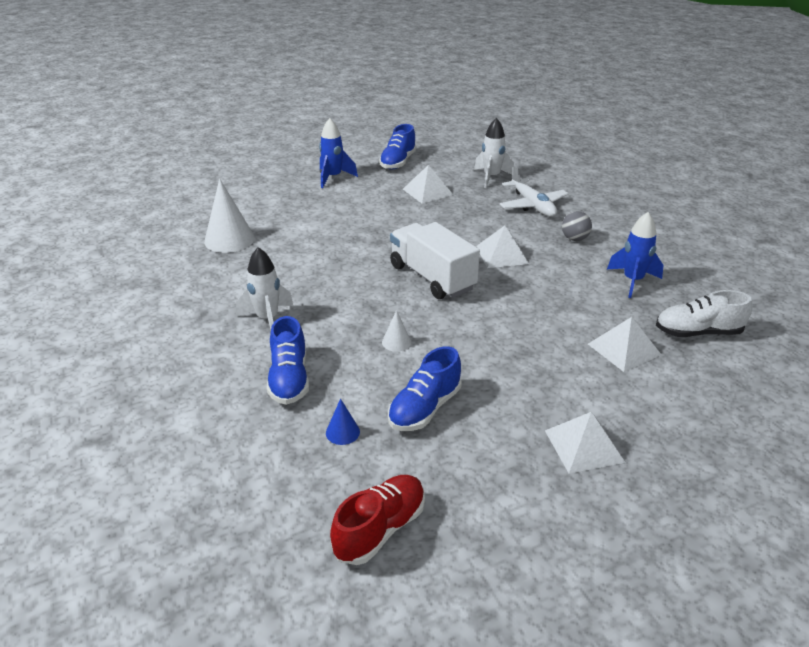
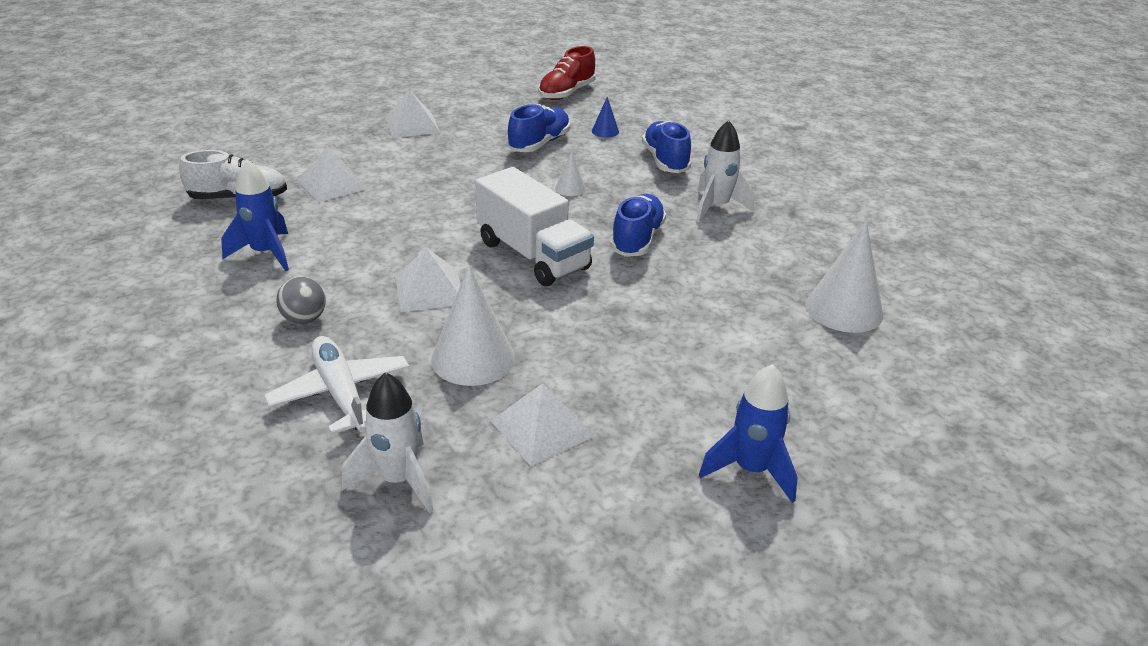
camera: 175 degrees right, 0 degrees up
blue shoe [379,124,416,169] -> blue shoe moved to [610,194,666,257]
none -> white cone [431,265,515,386]

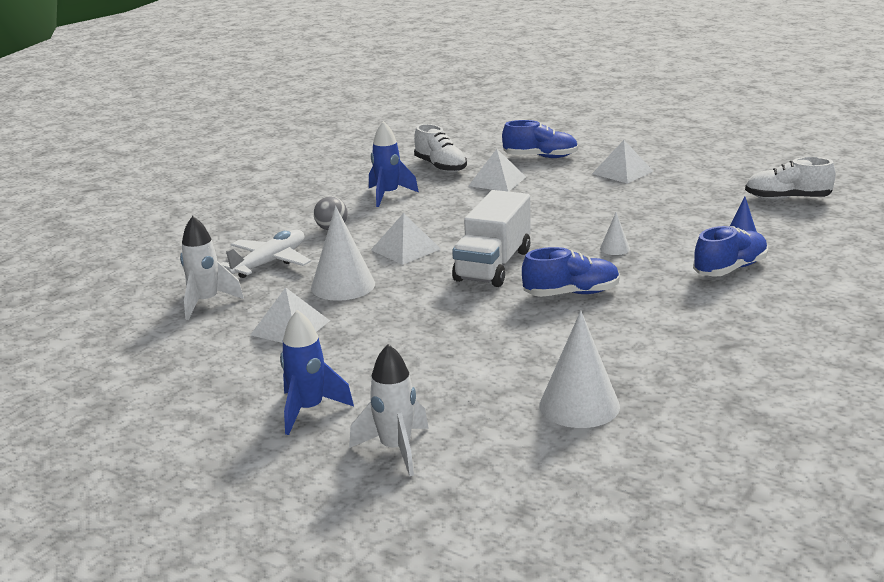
camera: 65 degrees right, 10 degrees down
blue shoe [507,104,570,152] -> blue shoe moved to [502,120,578,158]
red shoe [538,46,596,100] -> white shoe [745,157,836,200]
white rocket [696,120,754,222] -> white rocket moved to [349,344,429,476]

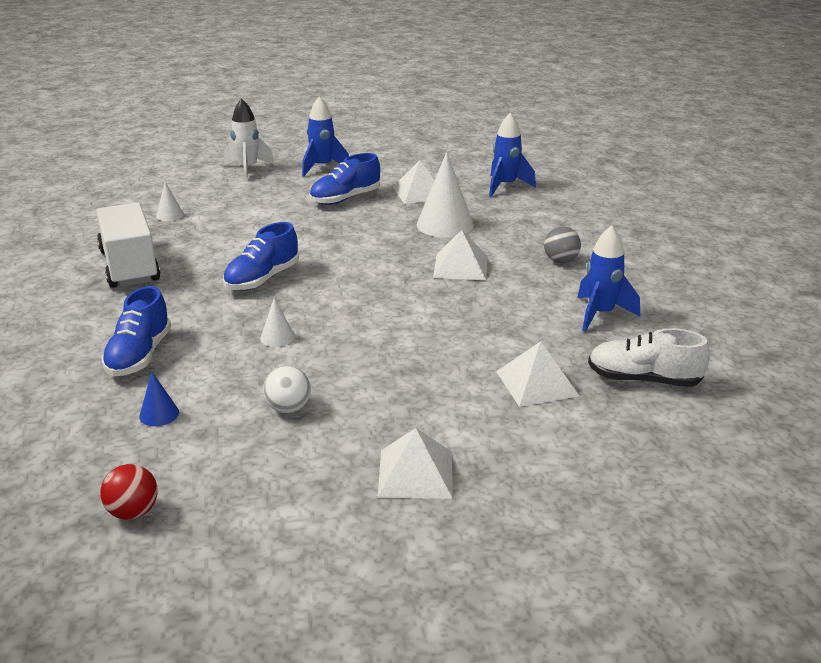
camera: 135 degrees right, 5 degrees up
white rocket [180,216,244,320] -> blue rocket [489,113,536,197]
white plane [220,230,311,278] -> none
white truck [452,190,531,287] -> white truck moved to [96,203,160,288]
blue shoe [502,120,578,158] -> blue shoe moved to [309,153,380,205]
white cone [540,311,620,428] -> white cone [156,182,184,221], size x0.49
white shoe [745,157,836,200] -> red ball [100,464,157,520]
none -> white ball [263,366,311,413]

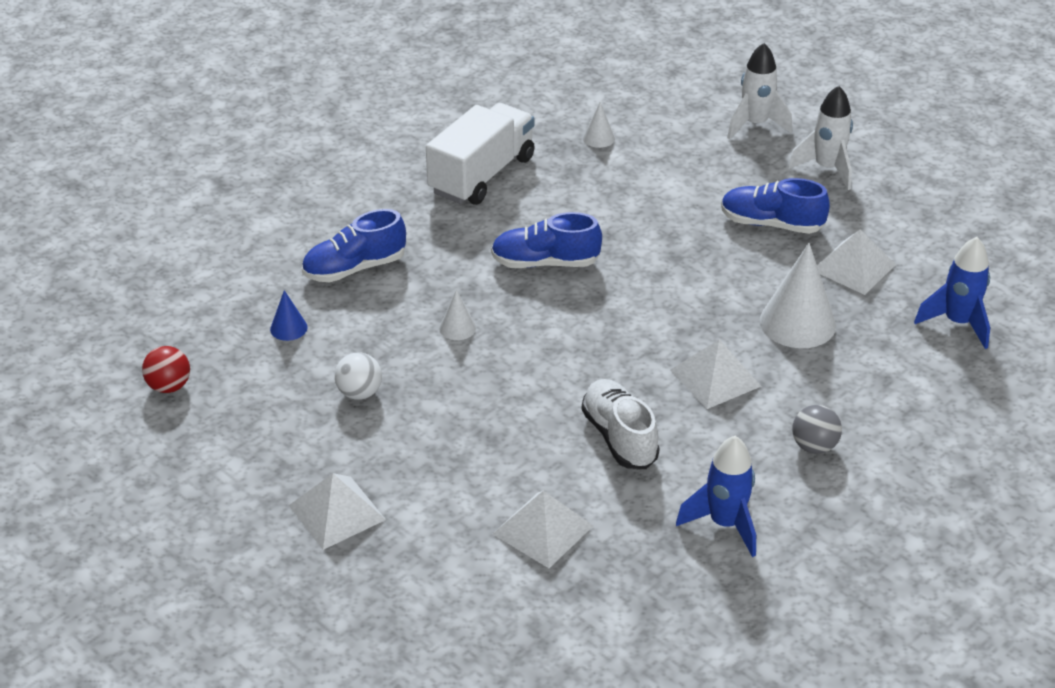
camera: 55 degrees right, 10 degrees up
blue rocket [302,97,349,176] -> white rocket [788,86,853,190]
white shoe [588,328,710,387] -> white shoe moved to [582,379,660,469]

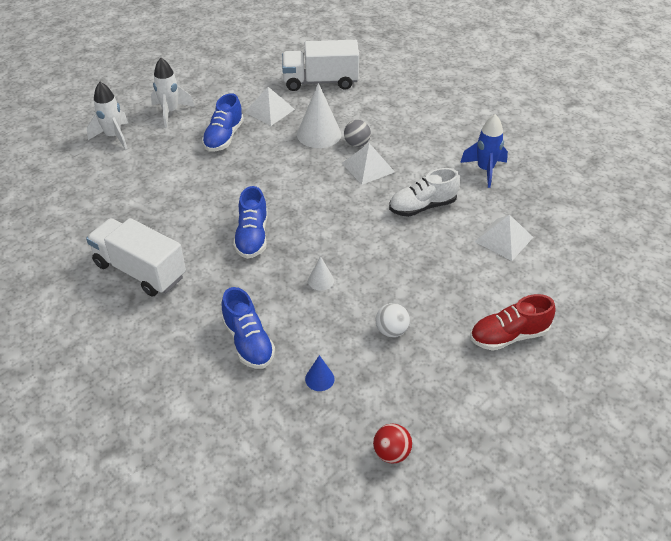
camera: 90 degrees left, 5 degrees up
white pyramid [289,473,386,550] -> red shoe [470,294,556,351]
white cone [583,102,615,148] -> none
grey ball [792,405,842,454] -> grey ball moved to [344,120,371,147]
blue rocket [914,237,990,349] -> white truck [282,40,359,91]

